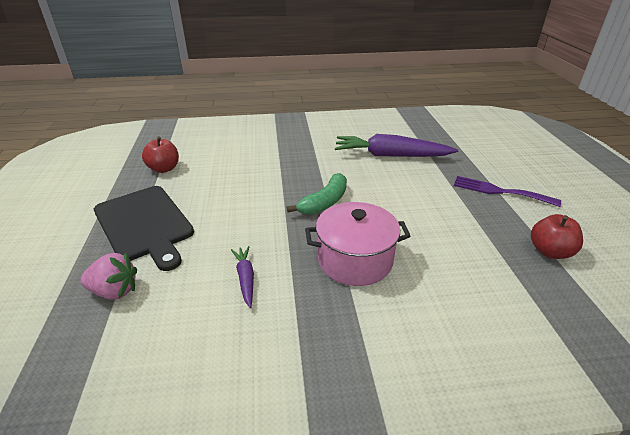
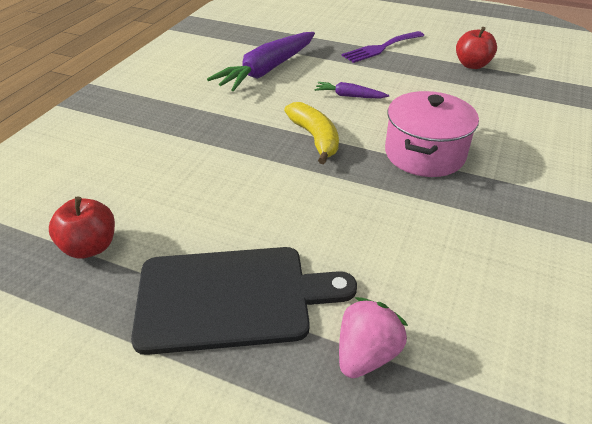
camera: 60 degrees left, 5 degrees up
purple carrot [231,246,254,308] -> purple carrot moved to [314,82,389,98]
green banana [287,173,347,215] -> yellow banana [284,102,339,164]

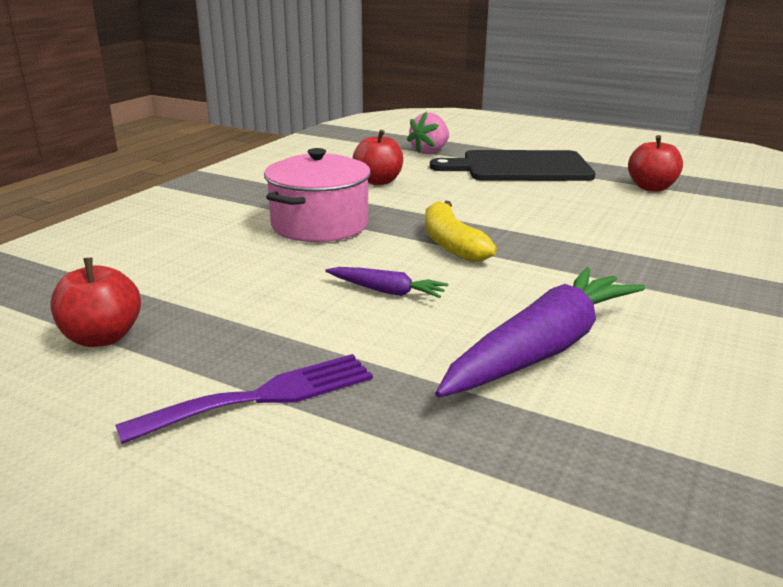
camera: 175 degrees left, 15 degrees down
none -> red apple [353,130,403,185]

